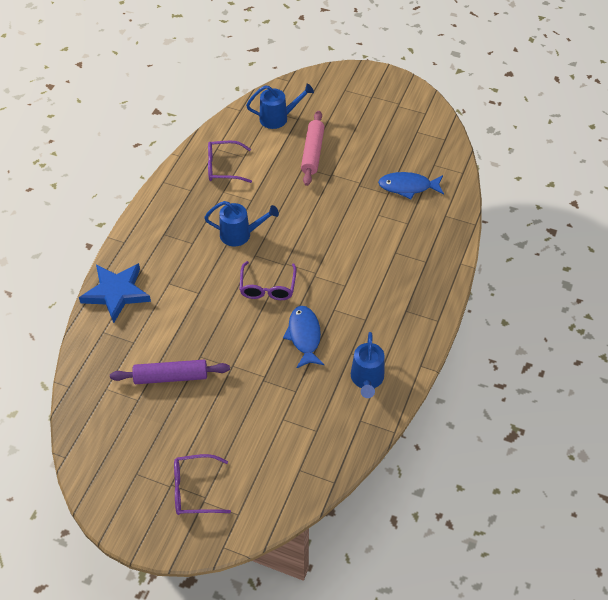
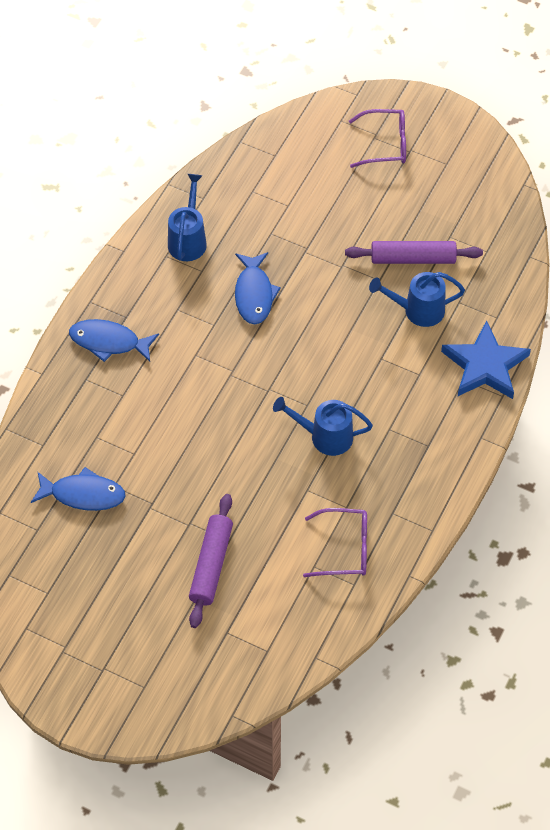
camera: 175 degrees left, 5 degrees up
purple glasses [240,261,297,300] -> none
blue watering can [246,84,314,129] -> blue watering can moved to [369,272,465,327]
pink rolling pin [301,111,325,186] -> purple rolling pin [189,494,233,628]
none -> blue fish [69,319,159,362]

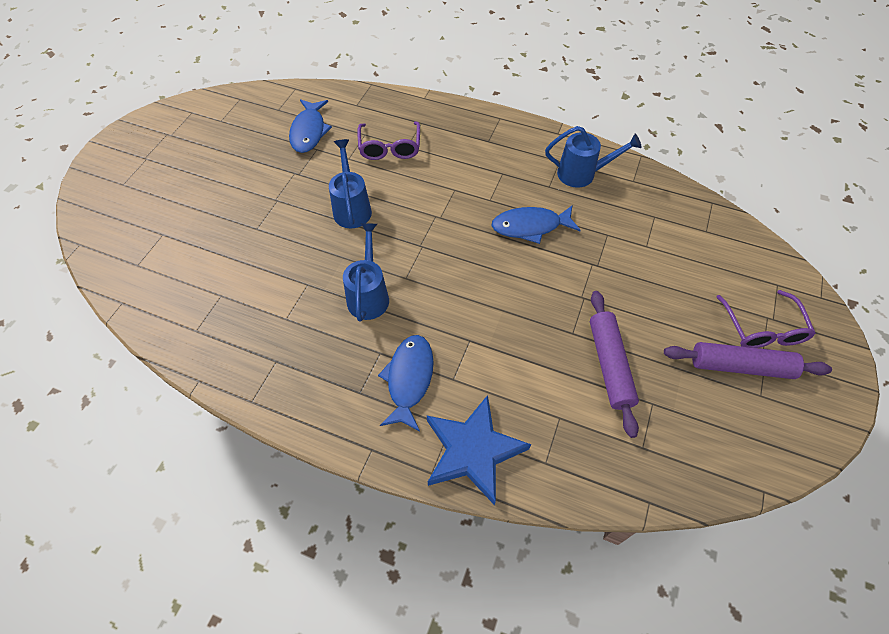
camera: 85 degrees right, 0 degrees up
blue fish [69,319,159,362] -> blue fish moved to [378,335,434,431]
purple rolling pin [189,494,233,628] -> purple rolling pin moved to [664,342,832,379]
purple glasses [303,508,367,577] -> purple glasses moved to [357,122,420,160]
blue watering can [369,272,465,327] -> blue watering can moved to [329,139,372,228]

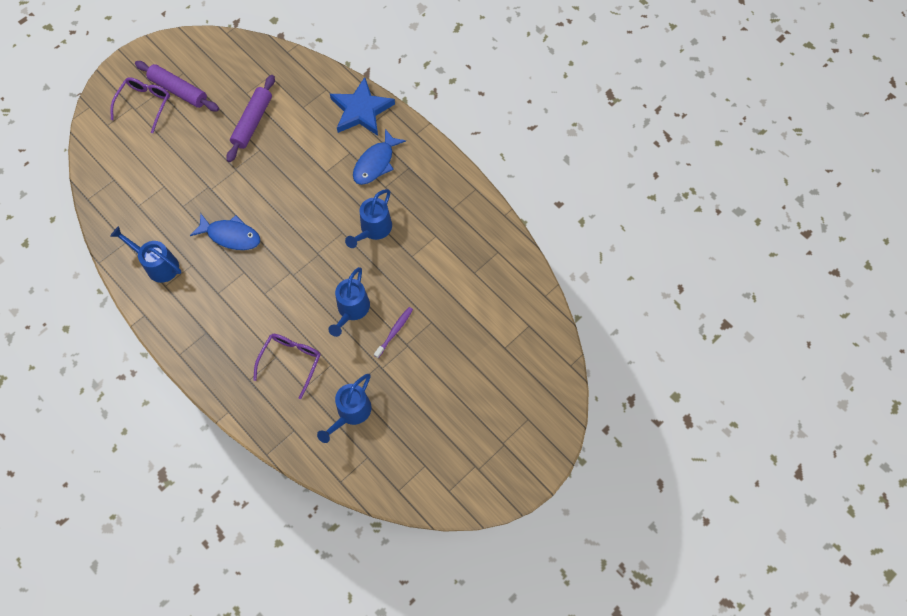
camera: 155 degrees left, 10 degrees up
blue fish [289,99,332,153] -> blue watering can [317,374,371,443]
none -> purple toothbrush [374,307,413,358]

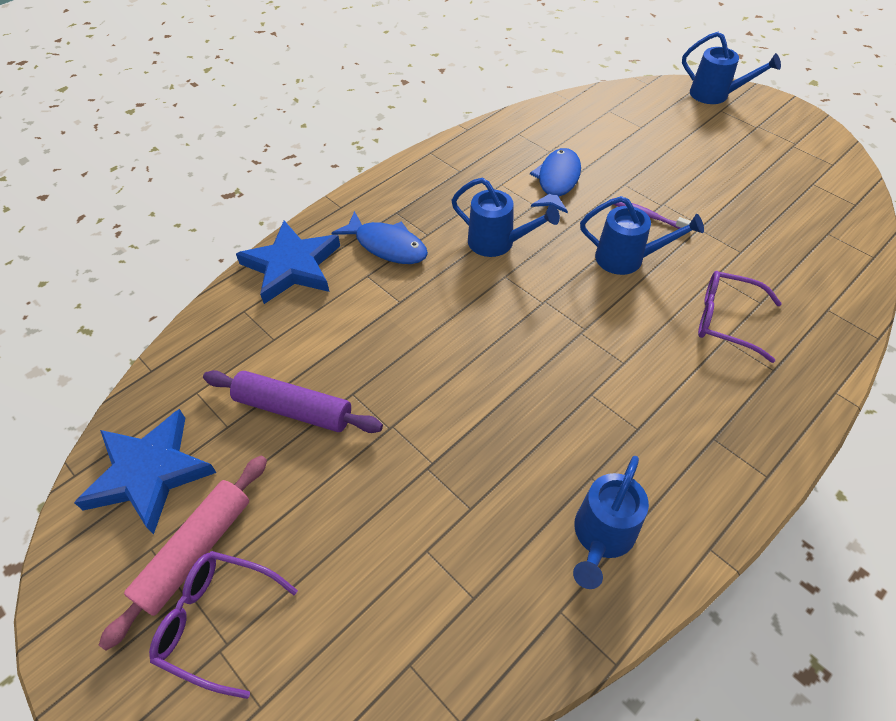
camera: 90 degrees left, 15 degrees down
purple rolling pin [135,61,219,112] -> pink rolling pin [99,455,267,650]
blue fish [190,213,260,250] -> blue fish moved to [530,148,581,213]
blue watering can [317,374,371,443] -> blue watering can moved to [682,32,781,104]
none -> blue star [74,409,217,534]

